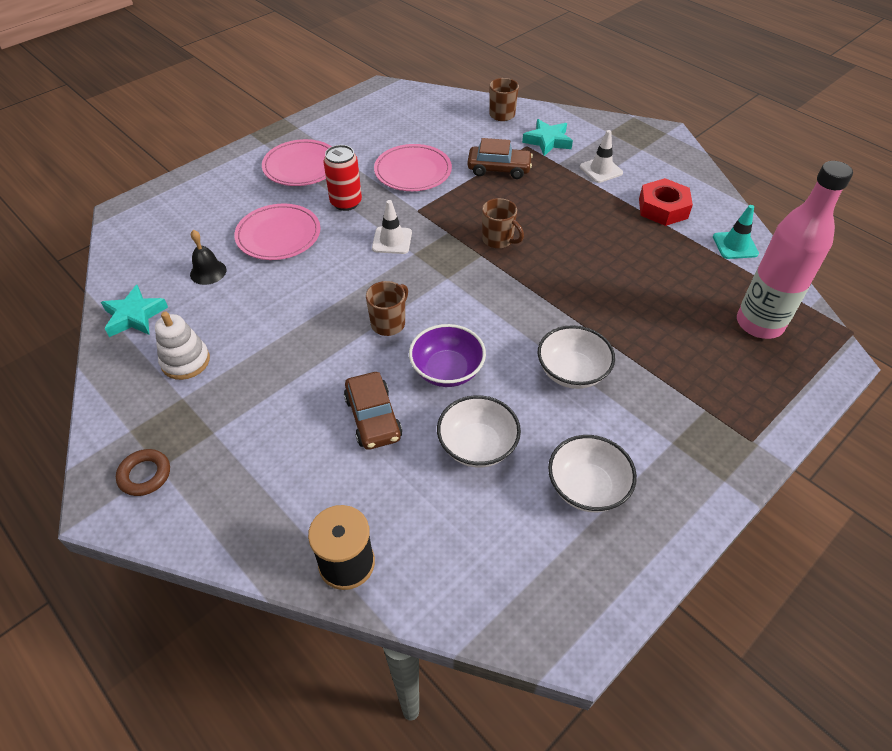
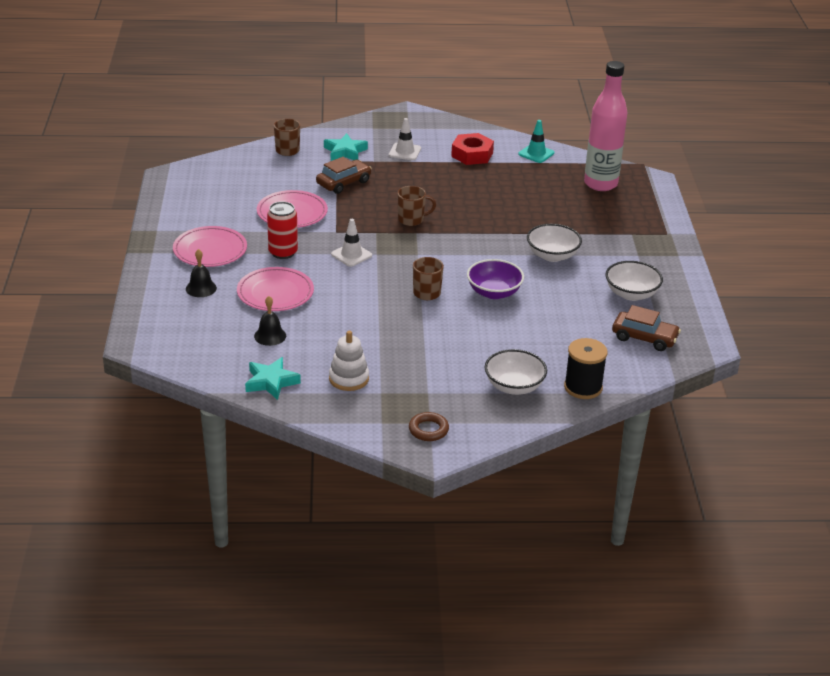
camera: 50 degrees left, 15 degrees down
brown car [344,372,402,450] -> brown car moved to [612,305,681,351]
white bowl [437,395,521,468] -> white bowl moved to [485,349,547,395]
none -> black bell [186,249,217,297]

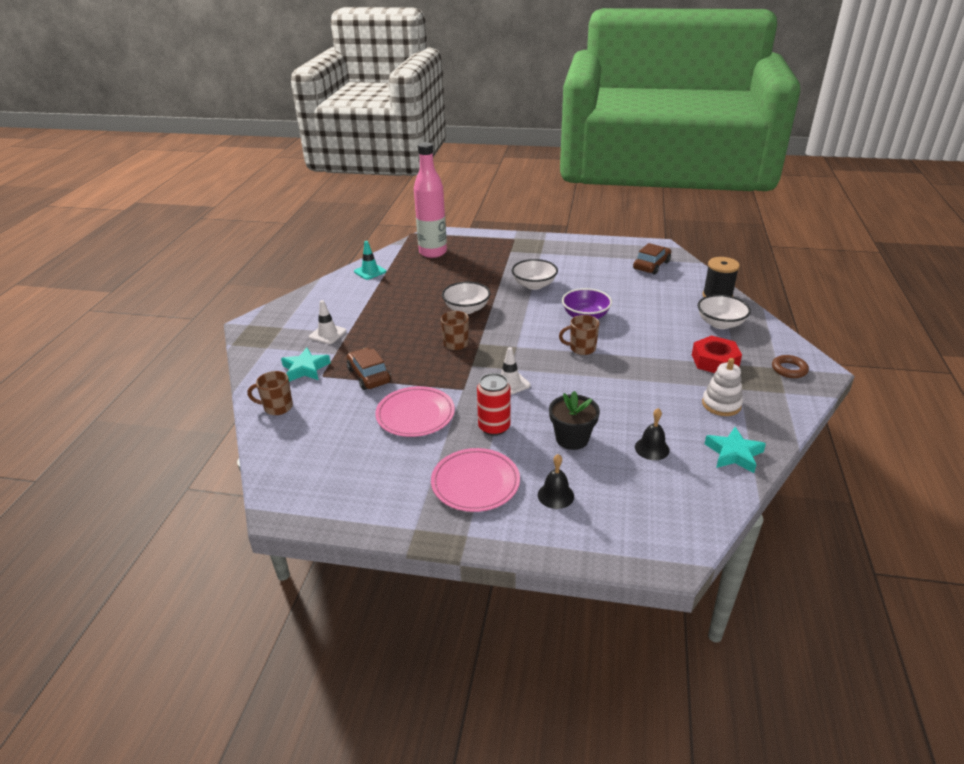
camera: 75 degrees left, 0 degrees up
pink plate [237,267,314,311] -> black flower pot [549,391,600,450]
red nut [451,133,494,165] -> red nut moved to [692,335,742,373]
white bowl [606,261,663,301] -> white bowl moved to [442,282,490,314]

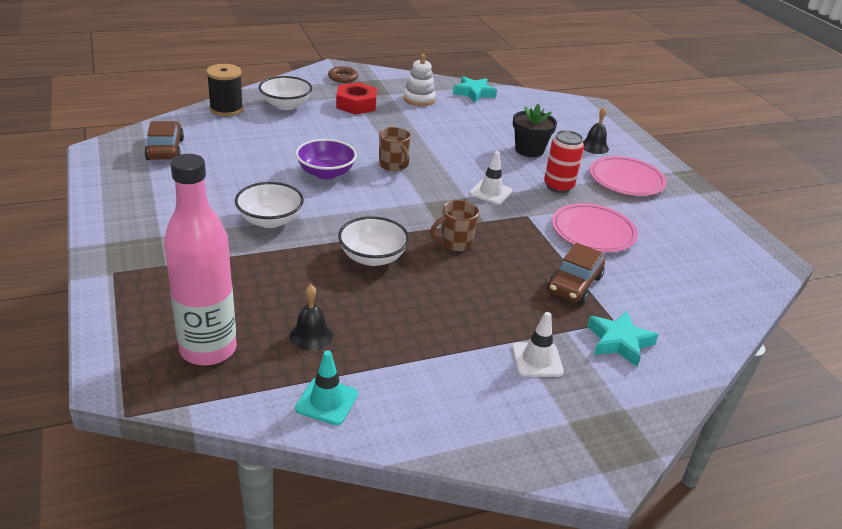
camera: 125 degrees left, 0 degrees up
brown mug [248,371,293,415] -> none
brown car [633,243,671,275] -> brown car turned 75 degrees clockwise [144,121,184,160]
black bell [635,408,670,460] -> black bell moved to [289,285,333,351]

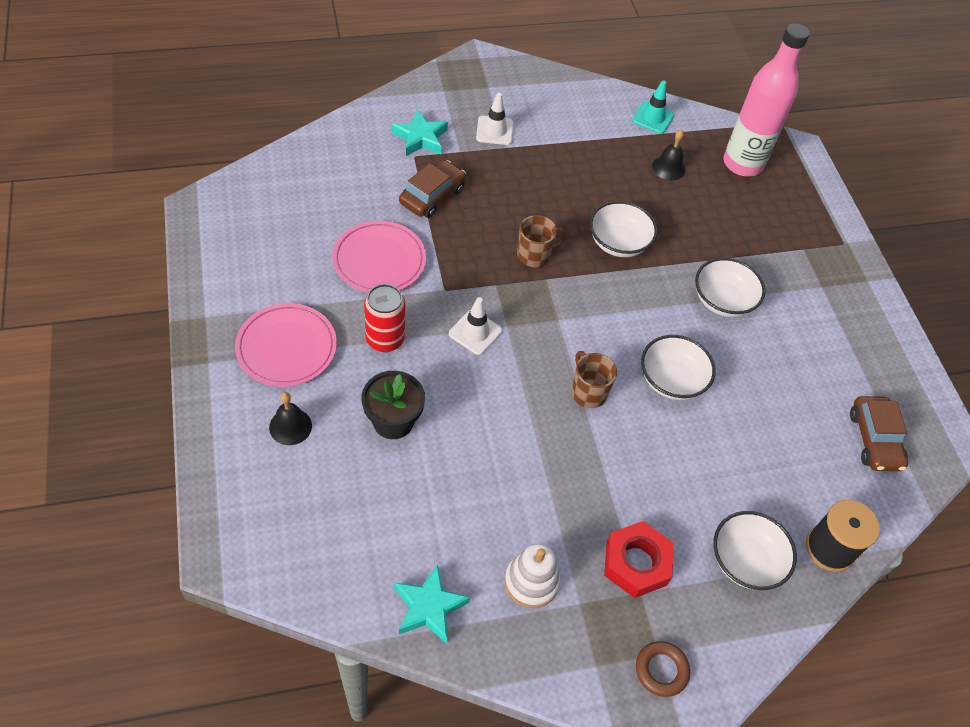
camera: 175 degrees left, 20 degrees up
purple bowl [295,139,357,179] -> white bowl [641,335,716,400]

